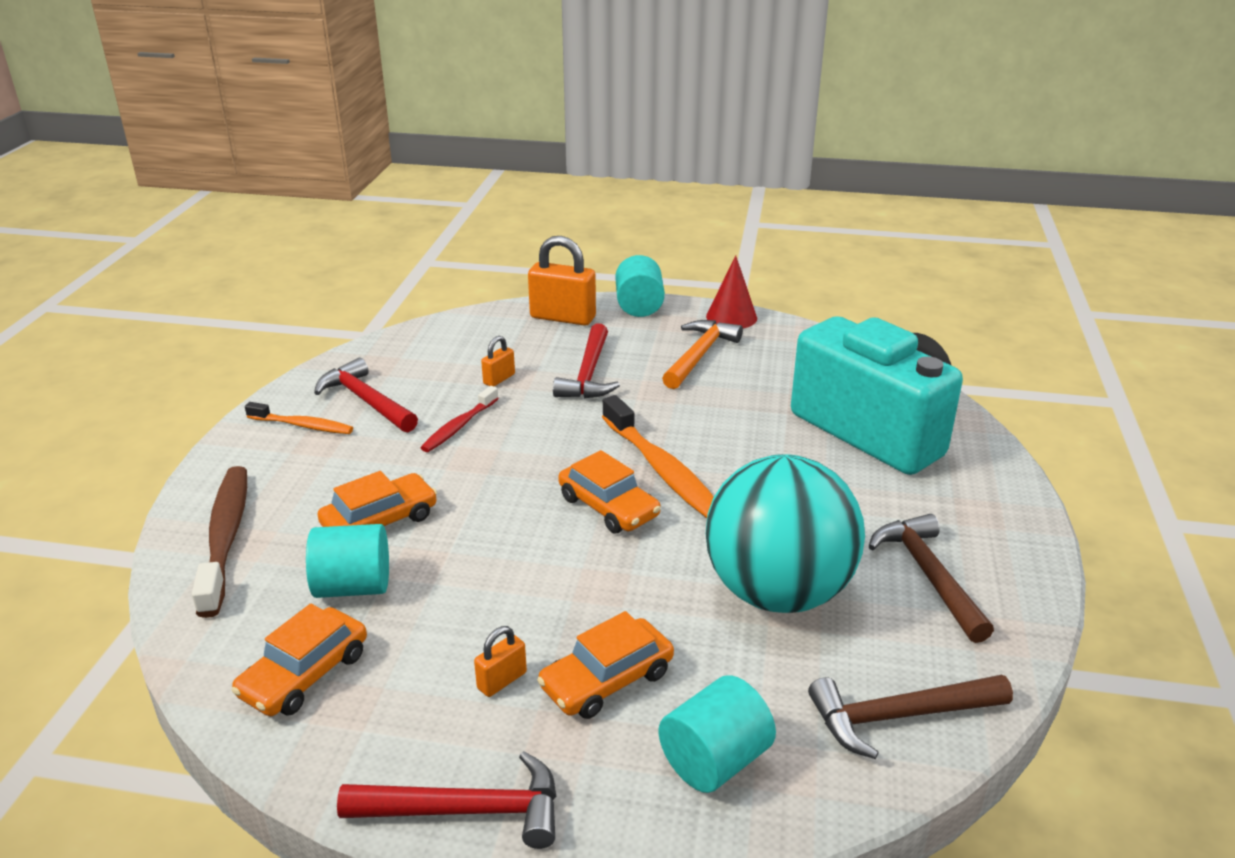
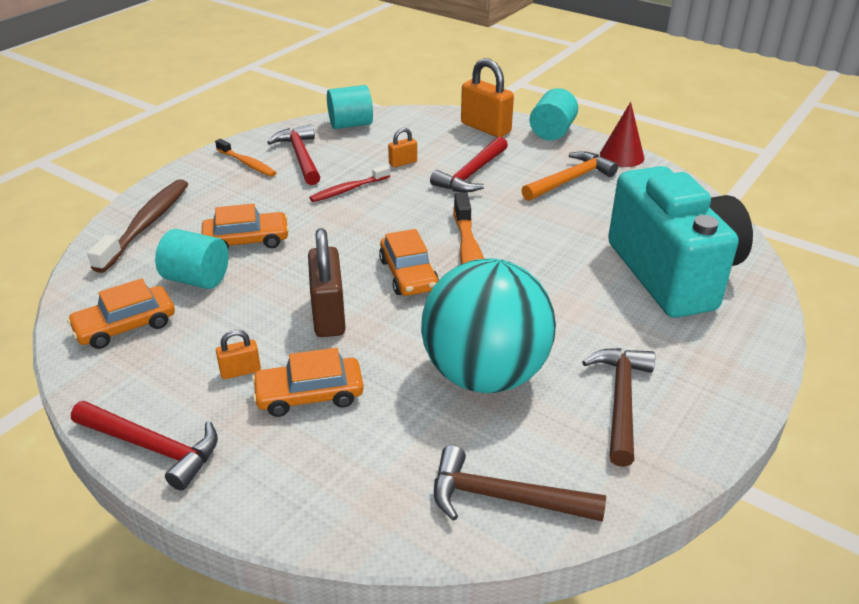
camera: 25 degrees right, 5 degrees up
turquoise cylinder [658,675,776,793] -> turquoise cylinder moved to [327,85,373,129]
none -> brown padlock [308,228,346,337]

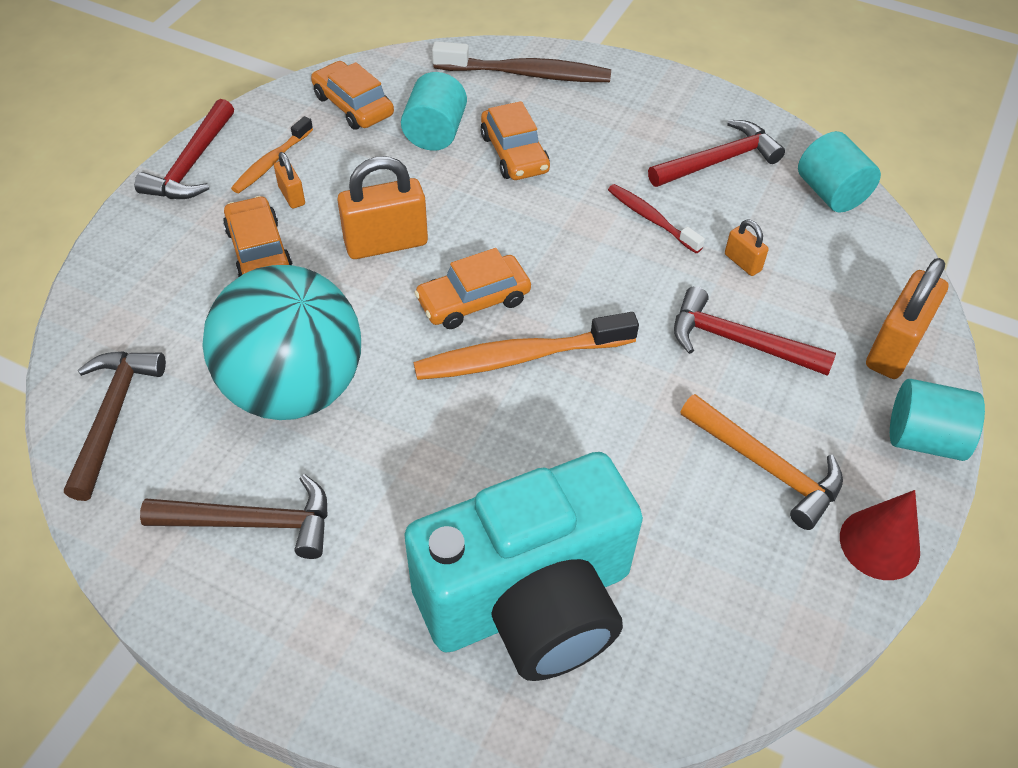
camera: 80 degrees right, 15 degrees up
orange toothbrush [215,139,276,177] -> orange toothbrush moved to [231,116,313,193]
brown padlock [308,228,346,337] -> orange padlock [337,156,428,259]

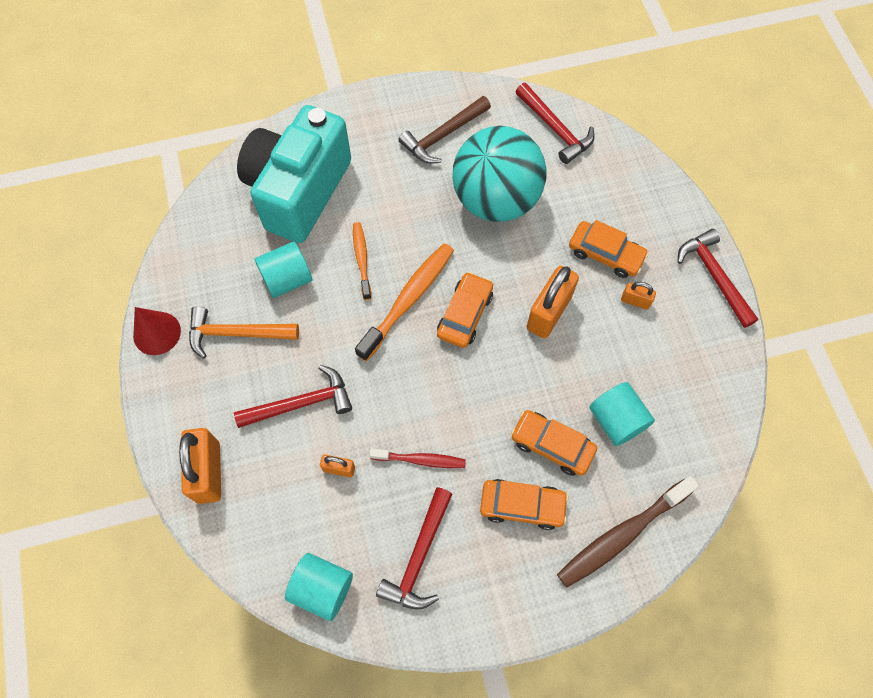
camera: 140 degrees right, 15 degrees up
brown hammer [64,351,166,501] -> red hammer [516,83,595,164]
orange toothbrush [231,116,313,193] -> orange toothbrush moved to [353,222,372,300]
orange car [311,61,394,130] -> orange car moved to [480,479,569,530]
turquoise cylinder [890,379,985,461] -> turquoise cylinder moved to [255,241,312,298]

